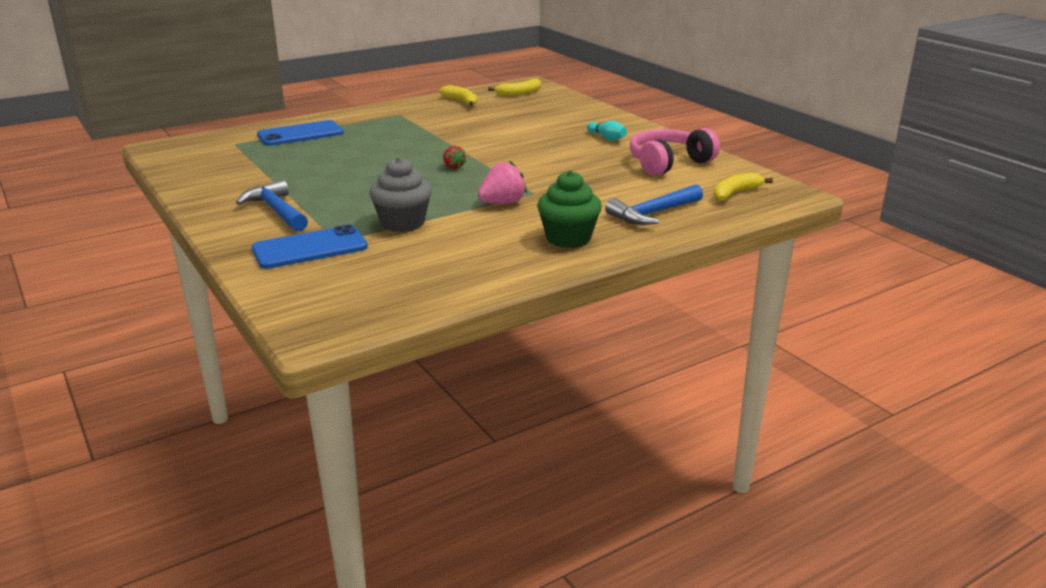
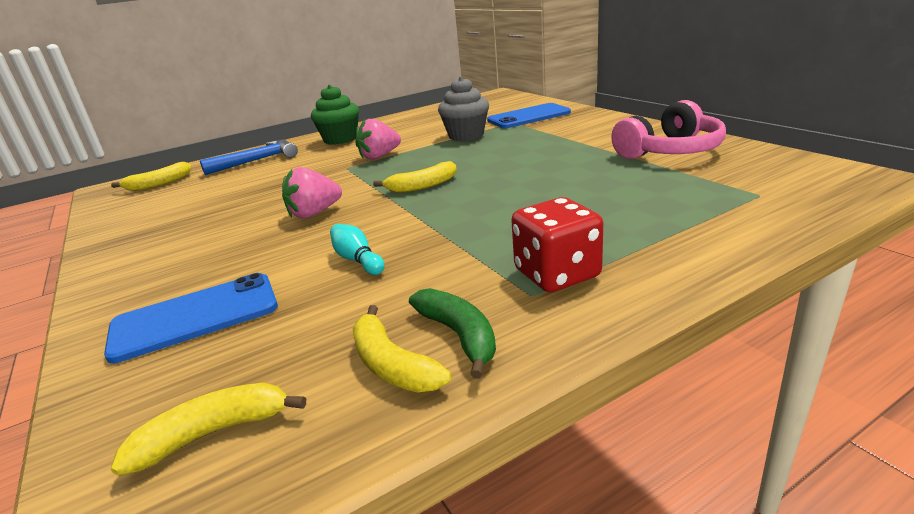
camera: 175 degrees left, 0 degrees up
blue hammer [236,179,308,232] -> none
blue phone [257,120,344,146] -> blue phone moved to [104,273,278,363]
red strawberry [443,146,466,169] -> yellow banana [373,161,457,193]
turquoise bowling pin [587,121,627,141] -> turquoise bowling pin moved to [330,224,385,275]
pink headphones [630,128,720,176] -> pink headphones moved to [611,100,726,159]
none -> pink strawberry [282,167,342,218]
none -> green banana [409,288,496,379]
none -> red dice [511,197,603,292]

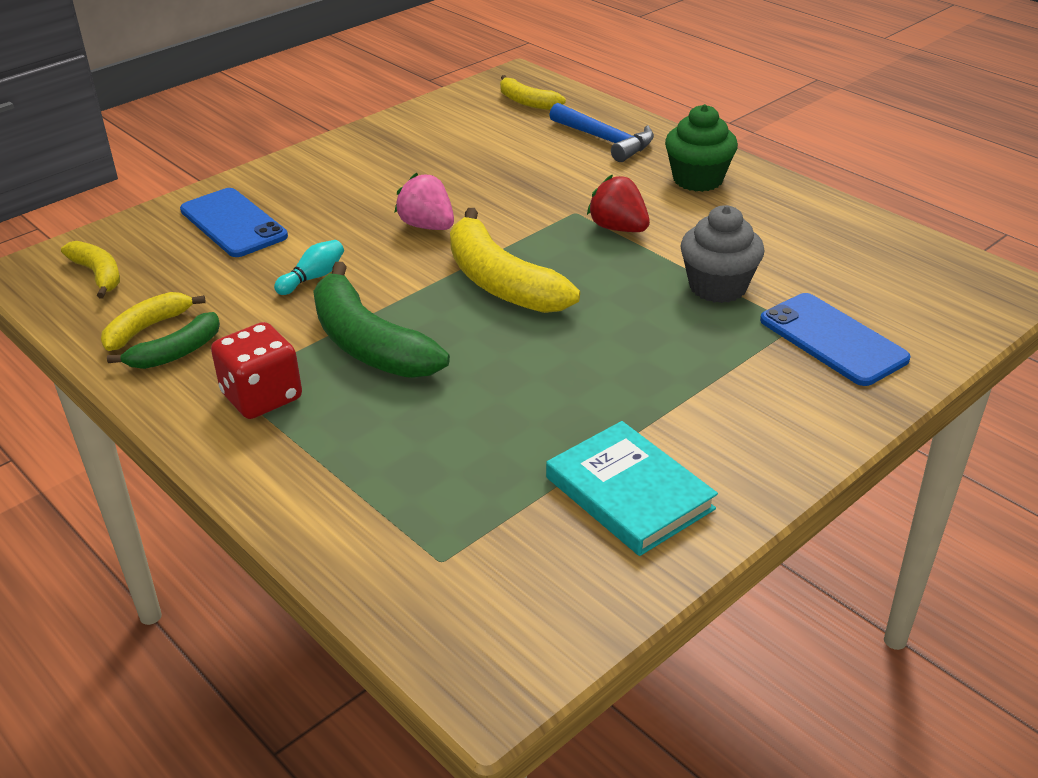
camera: 75 degrees right, 10 degrees up
pink strawberry [356,119,401,159] -> red strawberry [587,175,650,232]
yellow banana [373,161,457,193] -> yellow banana [450,208,580,313], size x1.81
pink headphones [611,100,726,159] -> turquoise book [546,421,718,556]
none -> green banana [313,262,450,378]

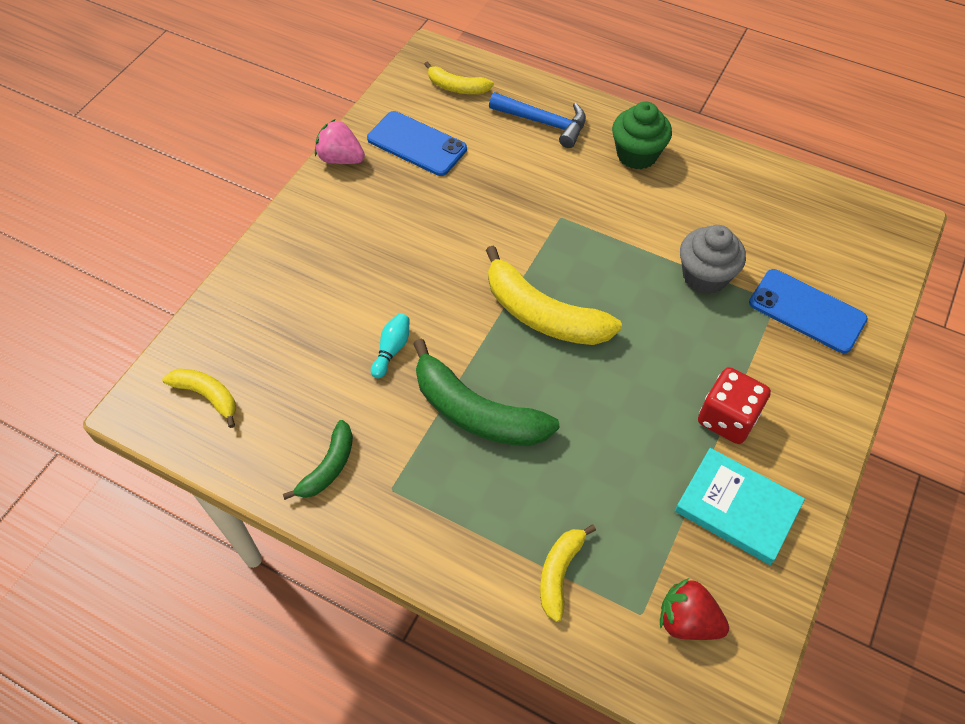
camera: 20 degrees left, 20 degrees up
yellow banana [101,292,206,351] -> yellow banana moved to [540,524,596,622]
blue phone [180,188,288,257] -> blue phone moved to [367,111,467,176]
red dice [211,322,302,419] -> red dice moved to [698,367,771,444]
pink strawberry [394,173,454,230] -> pink strawberry moved to [315,119,365,164]
red strawberry [587,175,650,232] -> red strawberry moved to [660,578,729,640]

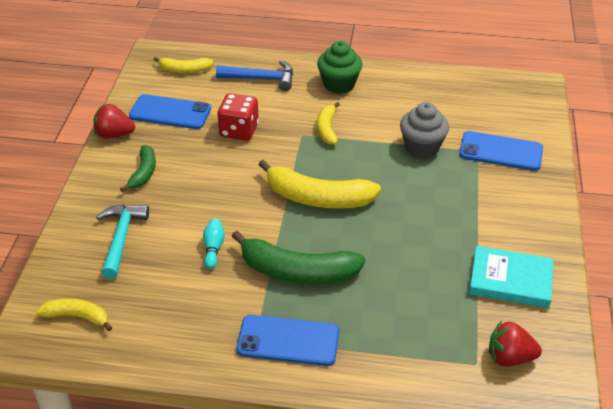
camera: 20 degrees left, 15 degrees down
green banana [283,420,353,500] -> green banana moved to [120,145,156,192]
pink strawberry [315,119,365,164] -> red strawberry [93,104,135,138]
yellow banana [540,524,596,622] -> yellow banana moved to [317,102,340,145]
red dice [698,367,771,444] -> red dice moved to [217,93,259,141]
none -> turquoise hammer [96,205,149,279]
none -> blue phone [236,315,339,366]

